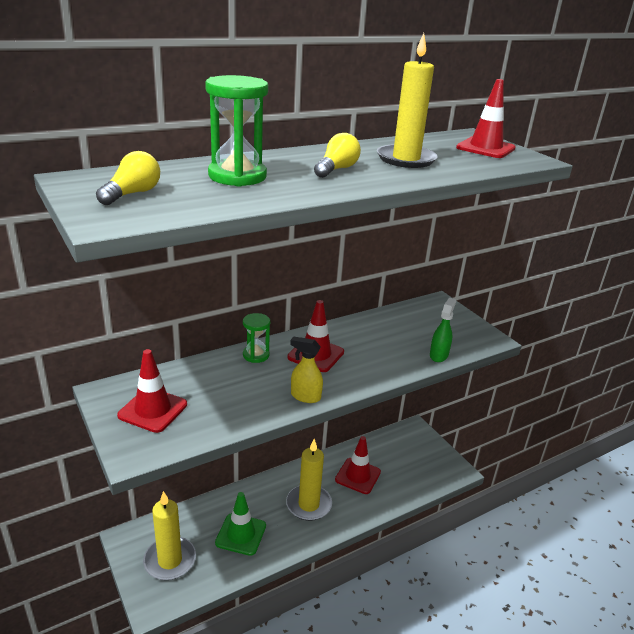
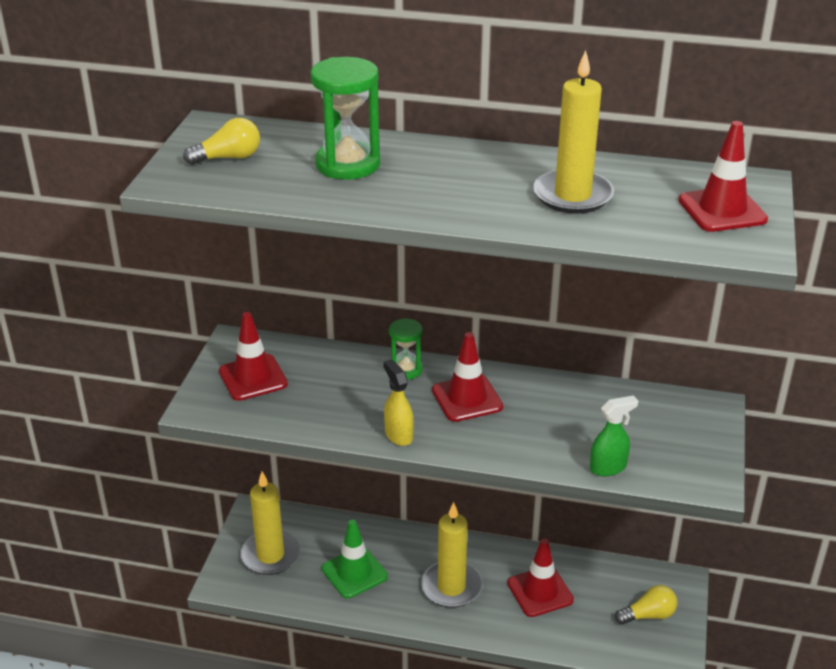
camera: 45 degrees right, 5 degrees up
yellow light bulb [314,133,361,178] -> yellow light bulb moved to [615,585,677,624]

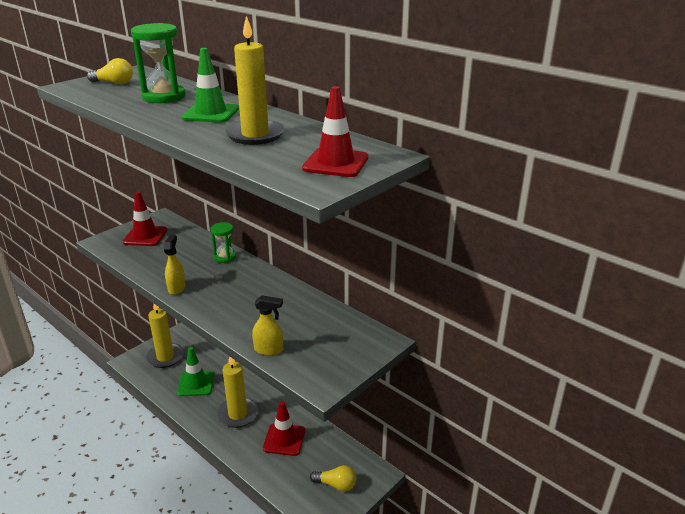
camera: 30 degrees right, 5 degrees down
red traffic cone [432,332,503,422] -> none
green spray bottle [590,395,638,476] -> yellow spray bottle [252,295,283,356]
none -> green traffic cone [182,48,239,123]

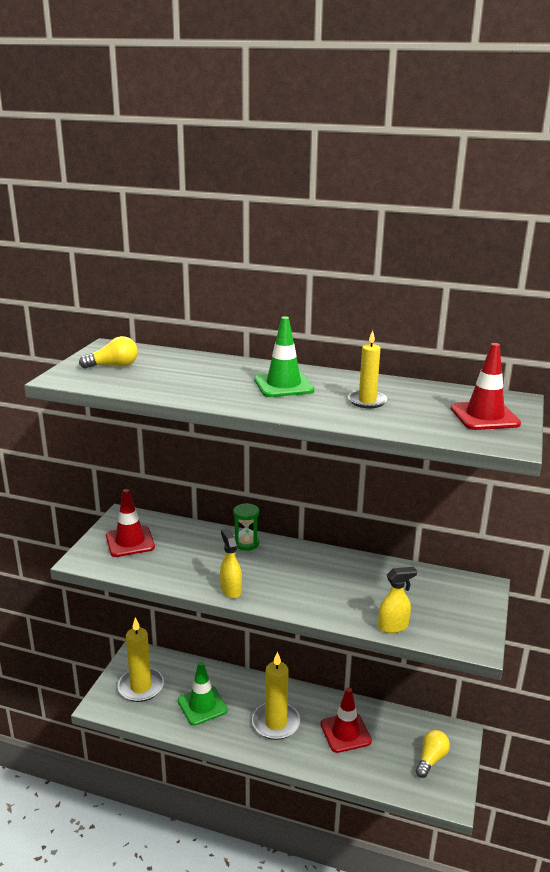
camera: 25 degrees left, 5 degrees down
green hourglass [131,23,186,103] -> none
yellow candle [225,16,285,145] -> yellow candle [348,330,387,408], size x0.62
yellow light bulb [310,465,356,491] -> yellow light bulb turned 45 degrees counterclockwise [416,730,450,778]

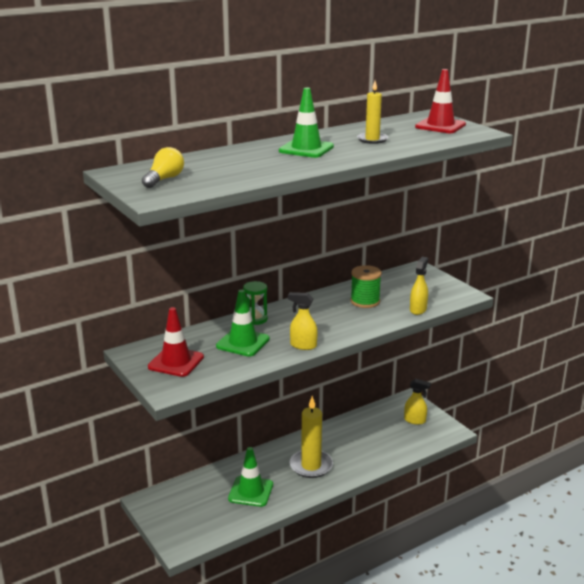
camera: 50 degrees left, 0 degrees up
yellow candle [117,617,164,702] -> none
red traffic cone [321,688,372,753] -> none
yellow light bulb [416,730,450,778] -> yellow spray bottle [404,379,431,425]
none -> green traffic cone [216,290,270,357]
none -> green spool [350,265,382,308]

